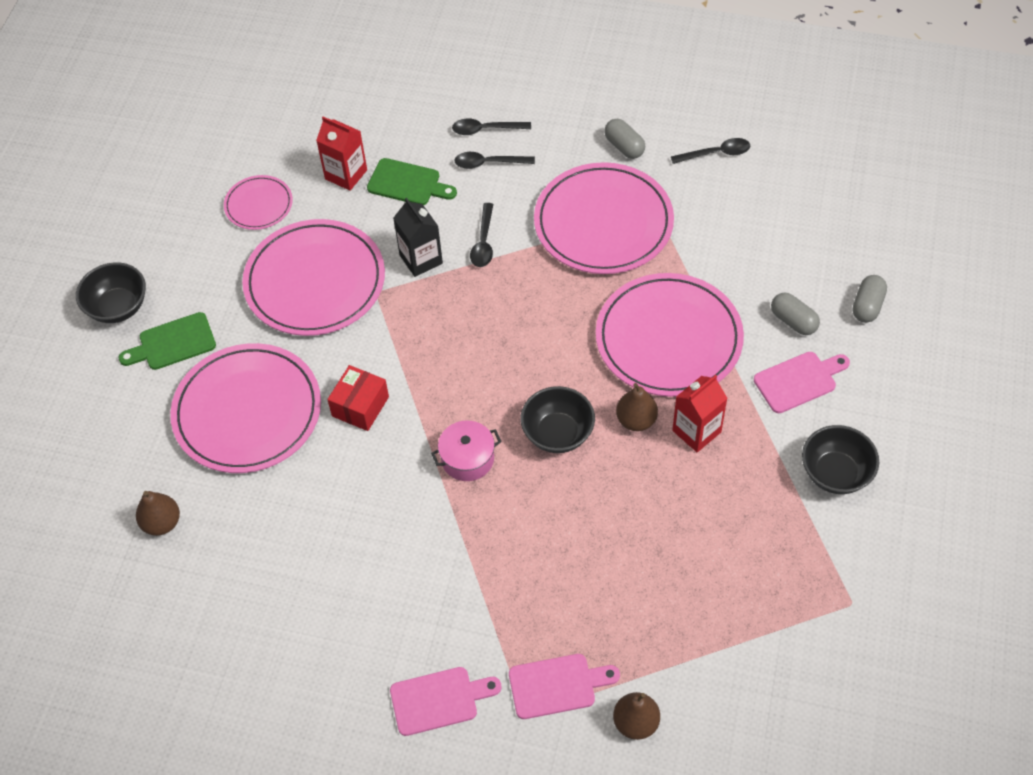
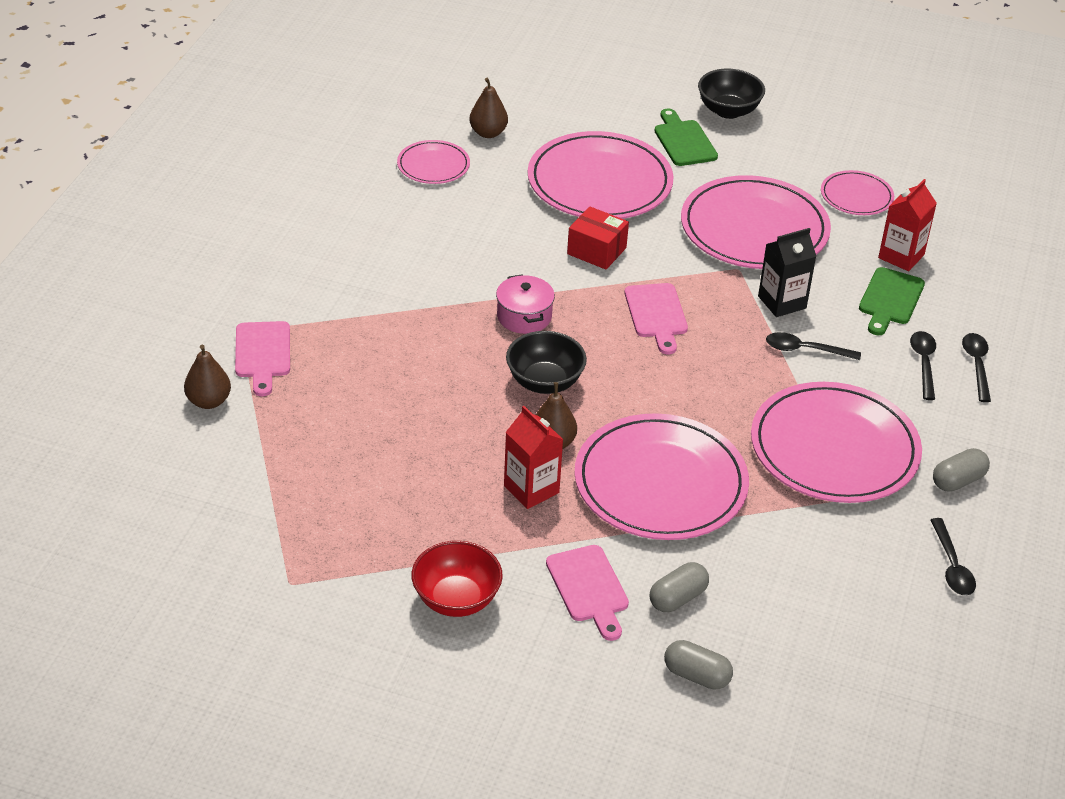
camera: 90 degrees right, 15 degrees down
pink cutting board [390,667,502,736] -> pink cutting board moved to [624,283,688,354]
black bowl [802,425,879,494] -> red bowl [411,541,503,617]
none -> pink plate [397,140,470,184]

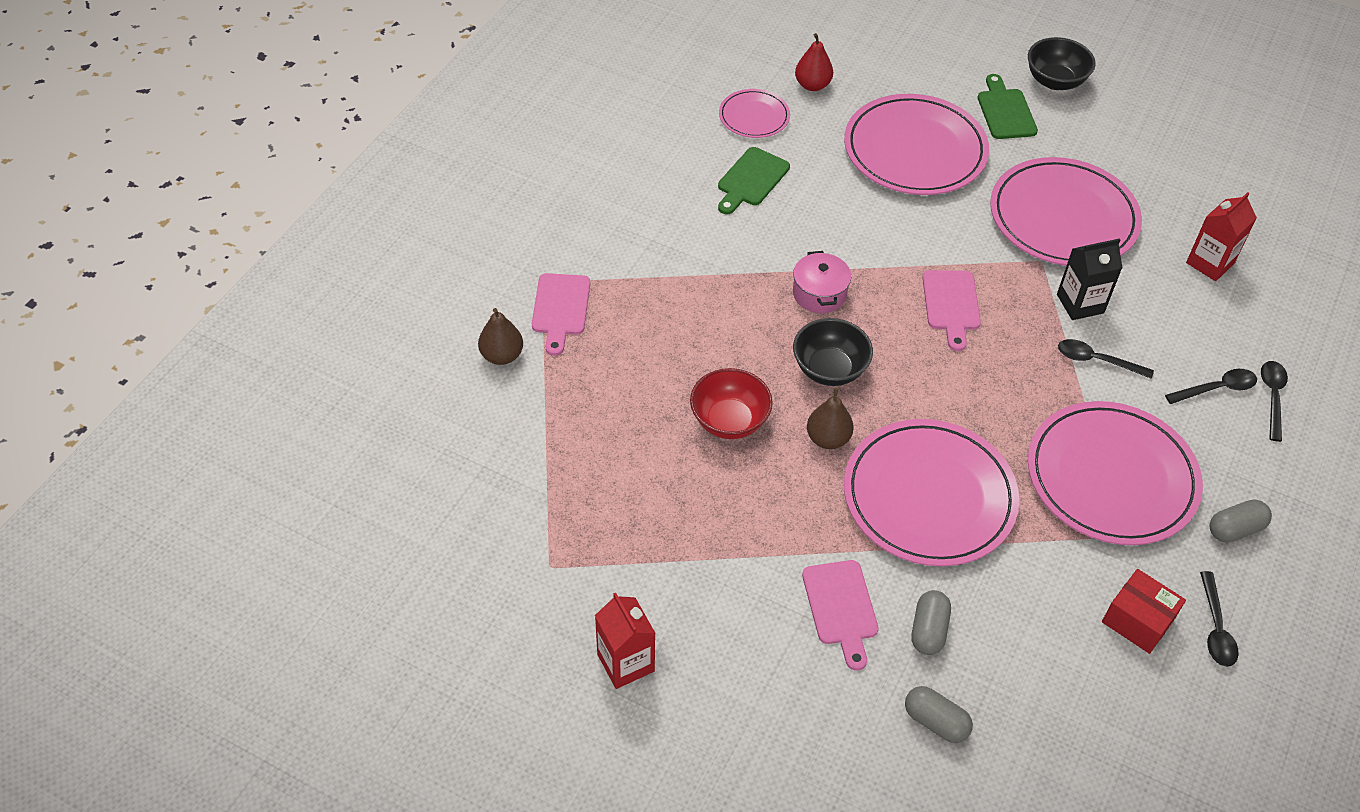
camera: 10 degrees right, 10 degrees up
red bowl [411,541,503,617] -> red bowl moved to [690,368,773,439]
brown pear [469,78,508,138] -> red pear [795,33,833,91]
red carton [504,406,563,509] -> red carton moved to [595,593,655,689]
red box [567,207,629,269] -> red box moved to [1102,569,1186,654]
grey capsule [650,562,709,612] -> grey capsule turned 45 degrees counterclockwise [912,590,951,655]
pink plate [821,170,894,215] -> none
green cutting board [859,267,925,335] -> green cutting board moved to [718,147,790,214]
black spoon [910,331,936,400] -> black spoon turned 60 degrees clockwise [1165,369,1257,404]

